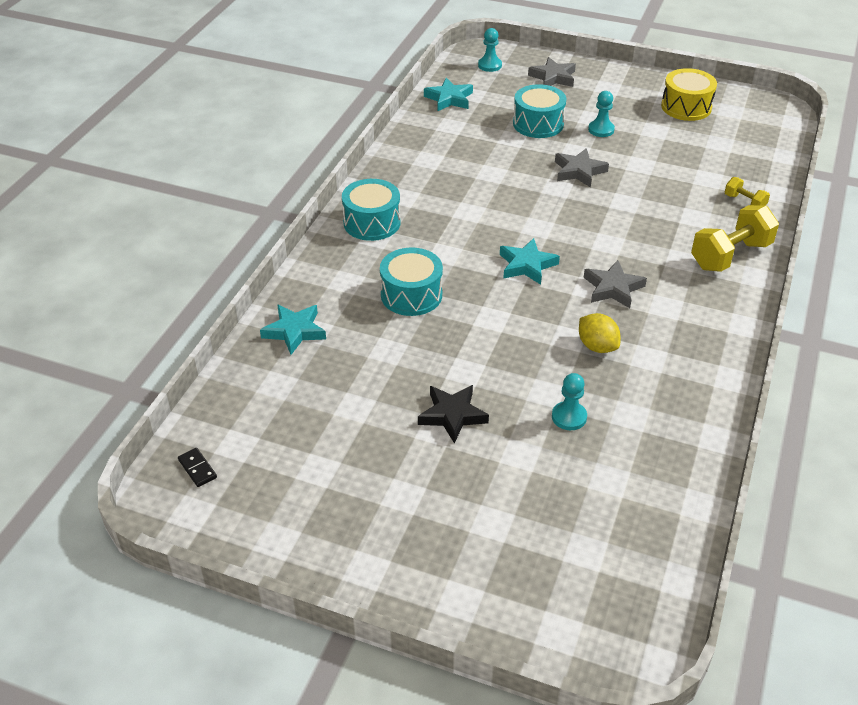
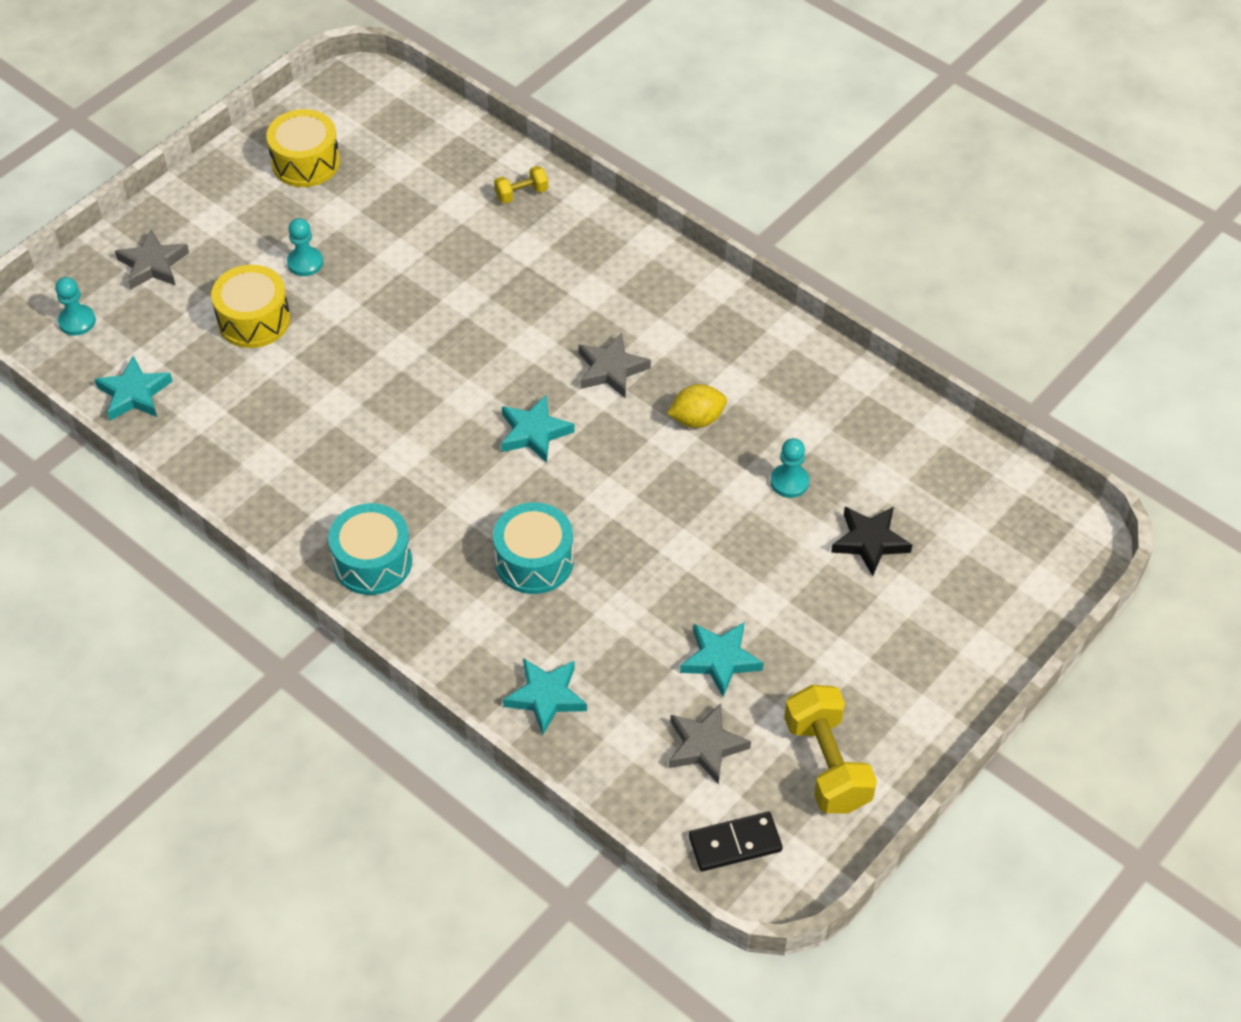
camera: 70 degrees left, 10 degrees up
black domino [178,448,217,487] -> black domino [689,812,783,871], size x1.64
black star [418,385,489,443] -> black star moved to [831,507,912,576]
turquoise drum [513,84,567,138] -> yellow drum [211,265,290,348]
grey star [555,148,609,188] -> grey star moved to [669,703,751,785]
yellow dumbbell [691,205,779,272] -> yellow dumbbell moved to [784,685,877,814]
none -> turquoise star [680,623,764,697]

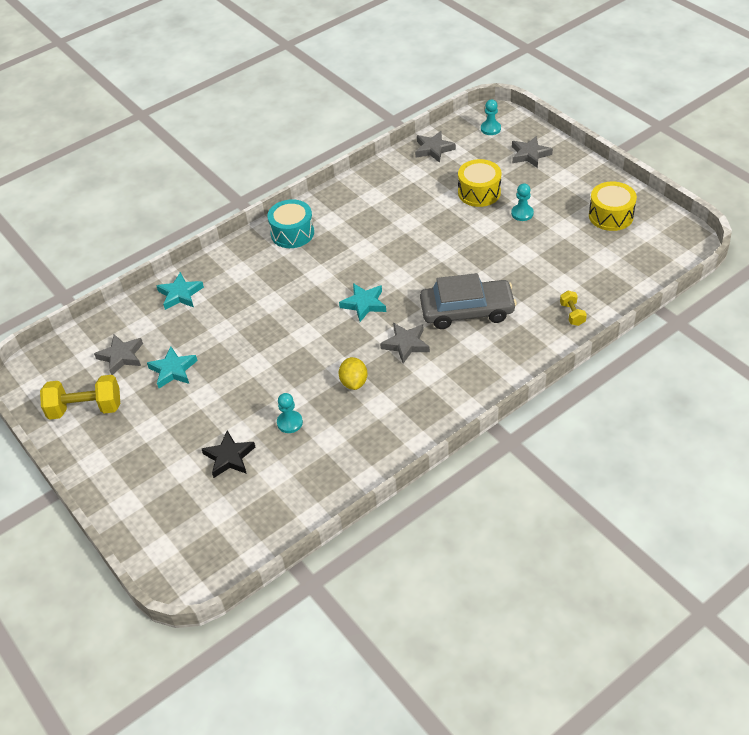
camera: 105 degrees right, 5 degrees down
turquoise star [94,356,173,421] -> grey star [415,131,456,163]
turquoise drum [493,502,574,594] -> none
black domino [689,812,783,871] -> none
none -> grey car [420,273,517,329]

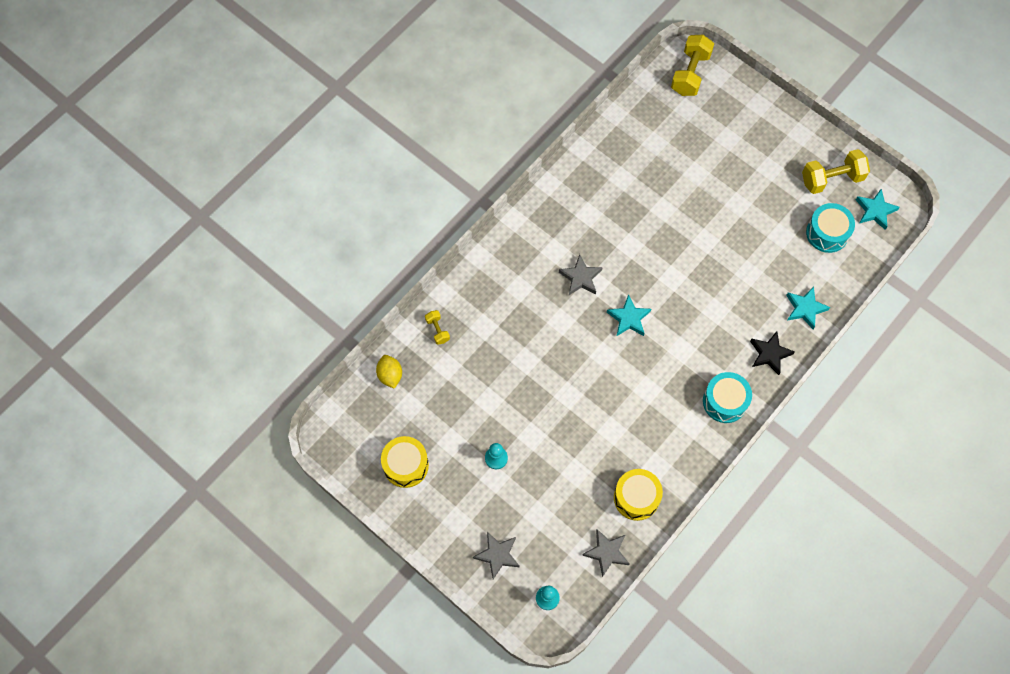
camera: 165 degrees right, 20 degrees up
grey star [94,335,143,375] -> turquoise drum [806,203,855,253]
turquoise star [147,346,198,388] -> turquoise star moved to [856,188,900,230]
black star [202,430,255,478] -> black star moved to [750,331,795,375]
turquoise pawn [277,393,303,433] -> none
yellow lemon [339,357,368,390] -> yellow lemon moved to [376,355,402,389]
grey car [420,273,517,329] -> none
yellow drum [458,159,502,207] -> yellow drum moved to [614,469,663,521]
none -> yellow dumbbell [671,35,714,96]

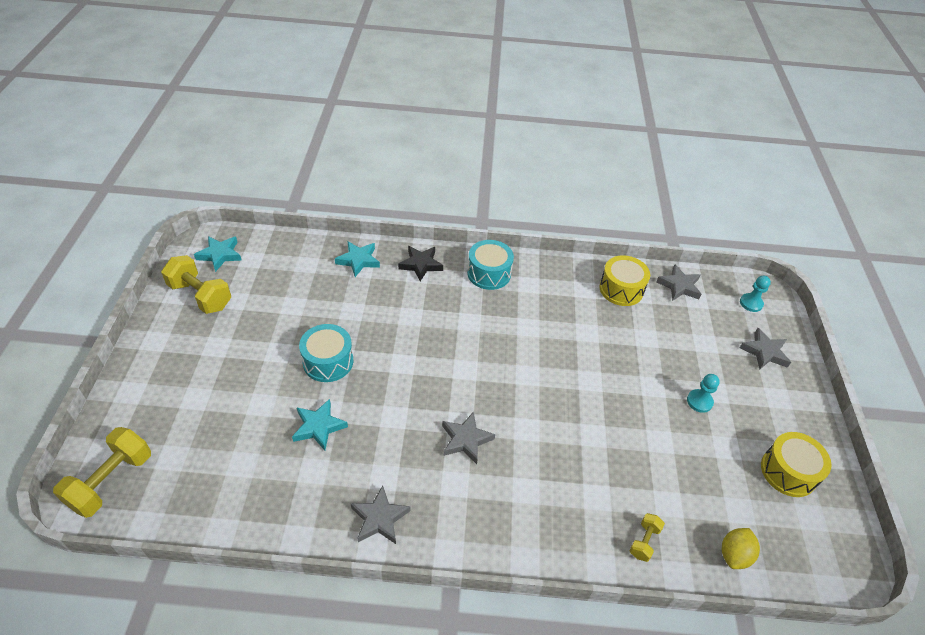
camera: 130 degrees left, 20 degrees down
turquoise star [607,294,651,336] -> turquoise star moved to [292,399,348,450]
yellow dumbbell [671,35,714,96] -> yellow dumbbell turned 45 degrees counterclockwise [53,427,151,518]
turquoise drum [806,203,855,253] -> turquoise drum moved to [299,324,353,382]
none -> grey star [350,485,411,544]

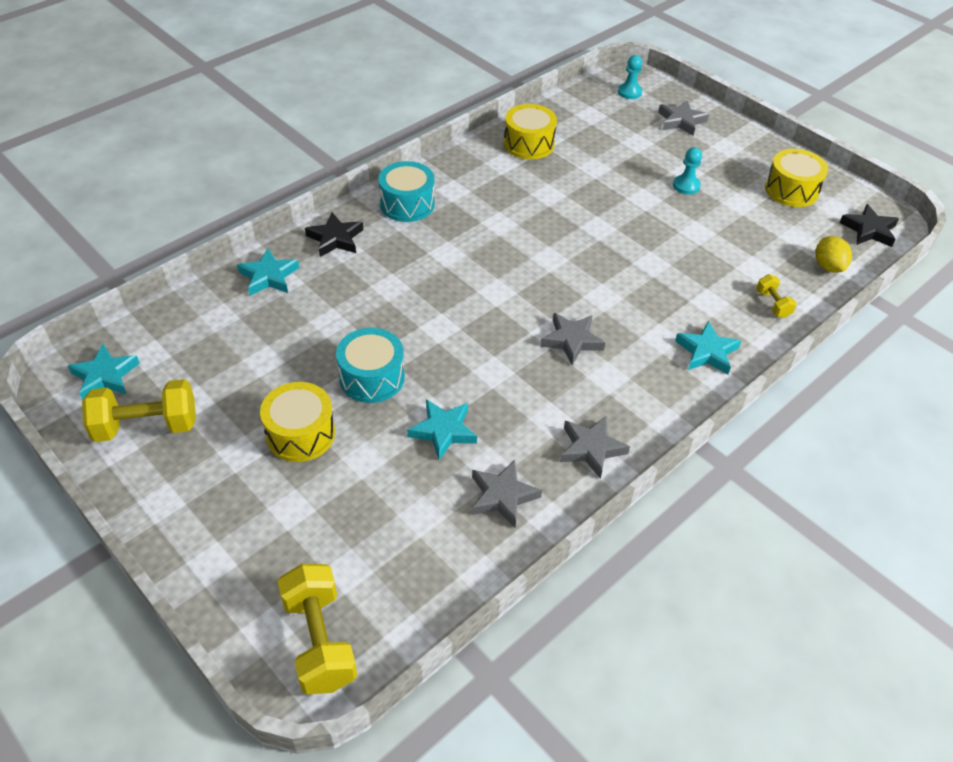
camera: 45 degrees left, 0 degrees up
grey star [656,264,702,301] -> grey star moved to [471,460,542,527]
none -> yellow drum [260,382,335,462]
none -> turquoise star [675,321,741,374]
none -> black star [839,204,899,247]

